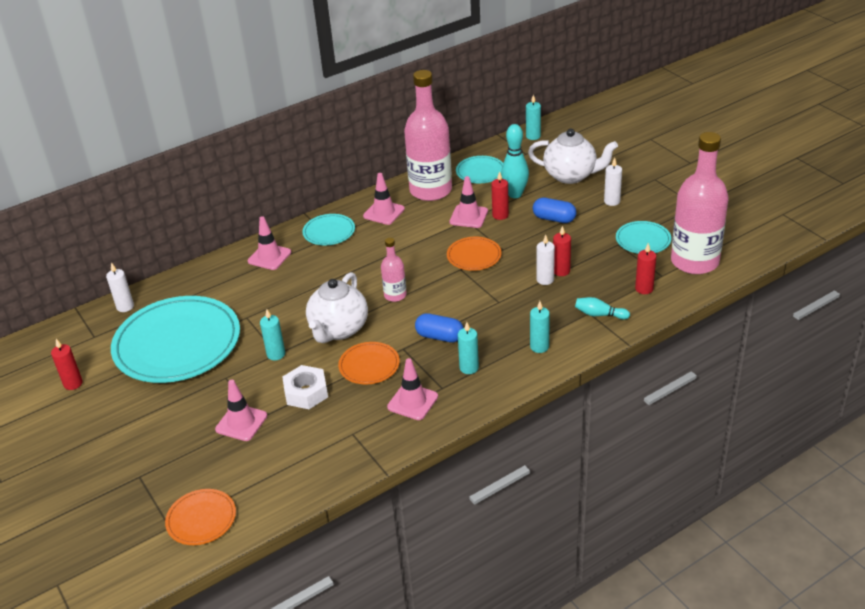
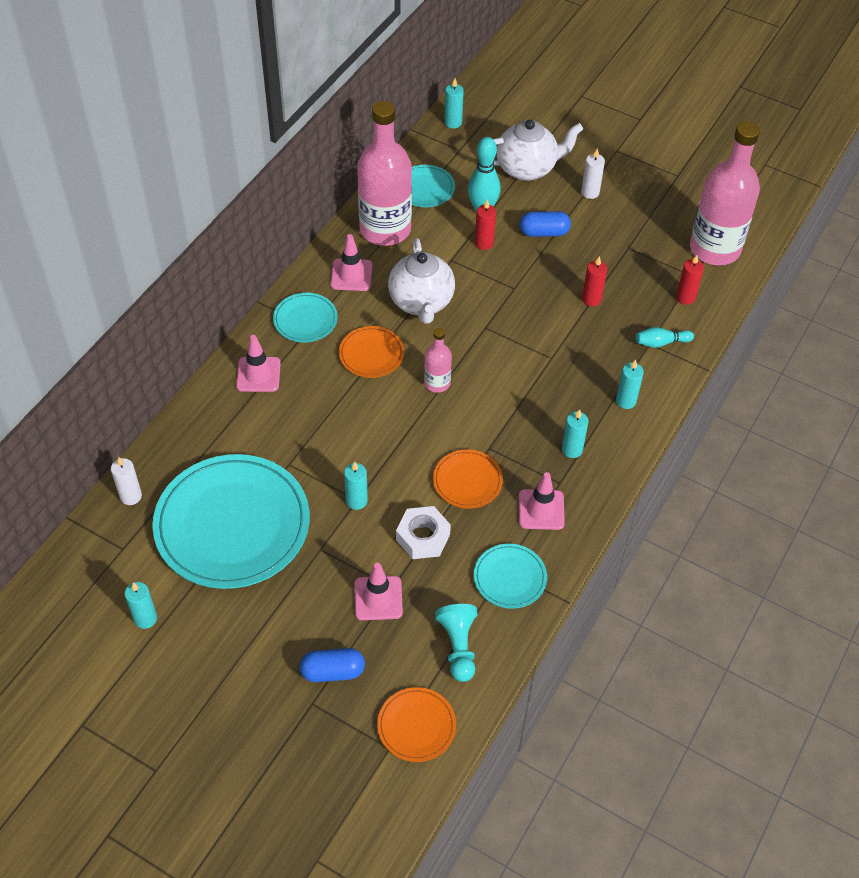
camera: 30 degrees left, 15 degrees up
red candle [51,339,83,390] -> turquoise candle [125,582,157,629]
white teapot [306,272,368,343] -> white teapot moved to [388,238,455,324]
blue capsule [415,313,464,343] -> blue capsule moved to [299,648,365,682]
orange plate [447,237,502,271] -> orange plate moved to [339,326,404,378]
pink traffic cone [450,176,488,228] -> none
white candle [536,235,555,285] -> none
turquoise plate [616,221,671,254] -> turquoise plate moved to [474,544,547,609]
none -> turquoise pawn [435,604,478,682]

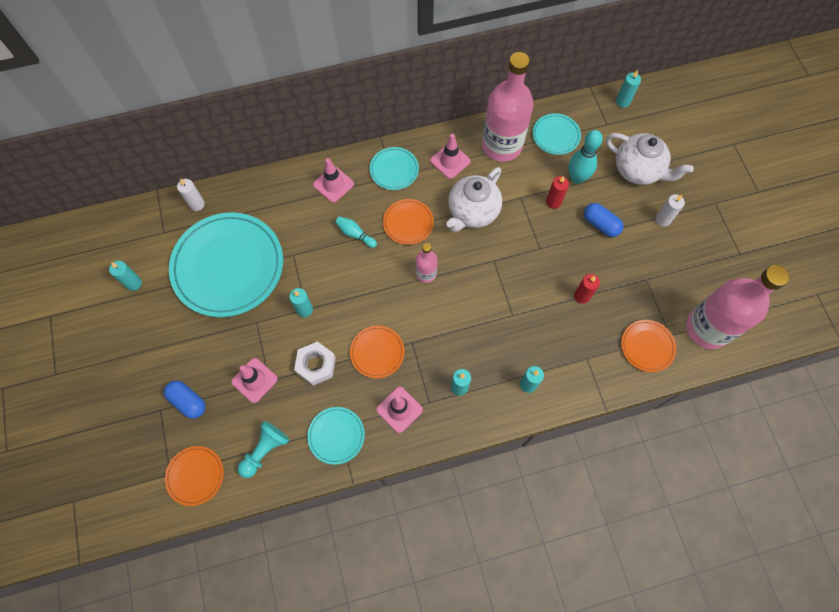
camera: 45 degrees right, 15 degrees up
turquoise bowling pin [636,327,694,348] -> turquoise bowling pin moved to [335,216,377,248]
red candle [676,255,704,305] -> orange plate [621,320,676,372]

